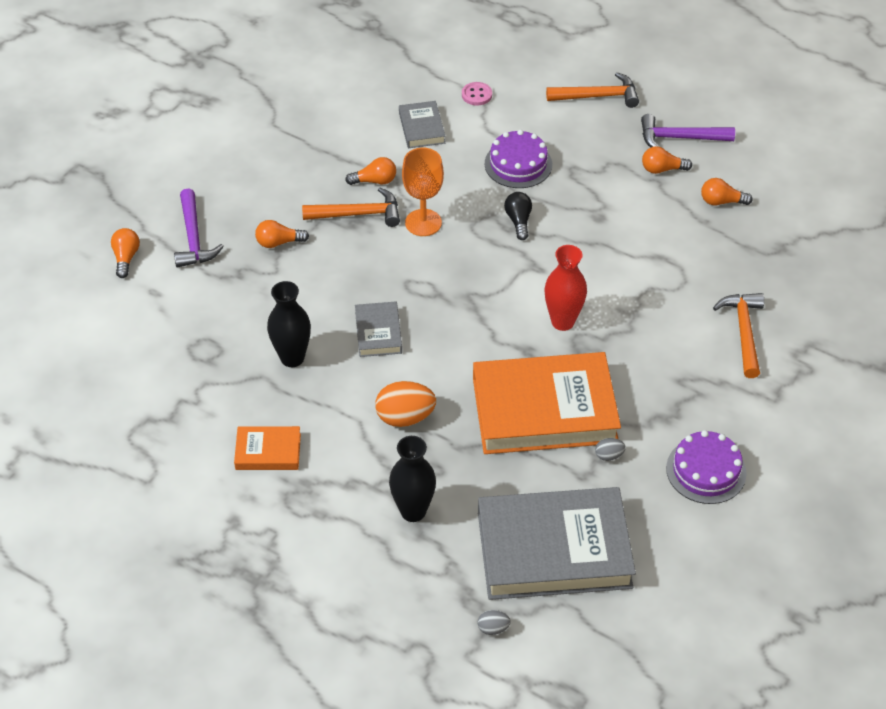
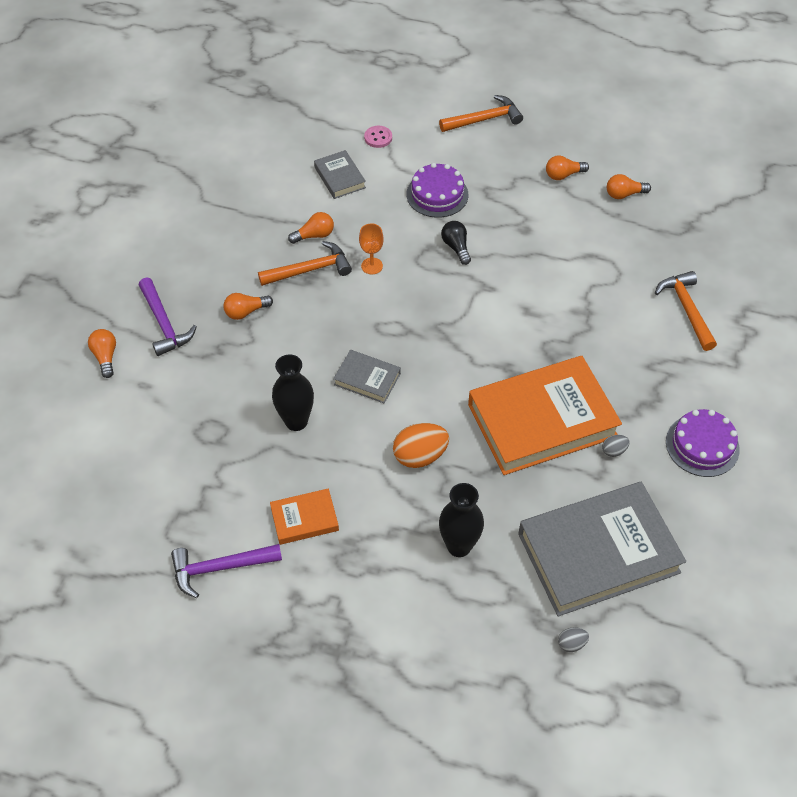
camera: 15 degrees left, 5 degrees up
grey book [355,302,402,357] -> grey book turned 45 degrees counterclockwise [333,350,401,404]
orange goblet [402,148,444,236] -> orange goblet [359,223,383,274], size x0.63
red vase [544,245,587,331] -> none
purple hammer [641,114,735,147] -> purple hammer moved to [171,544,282,598]

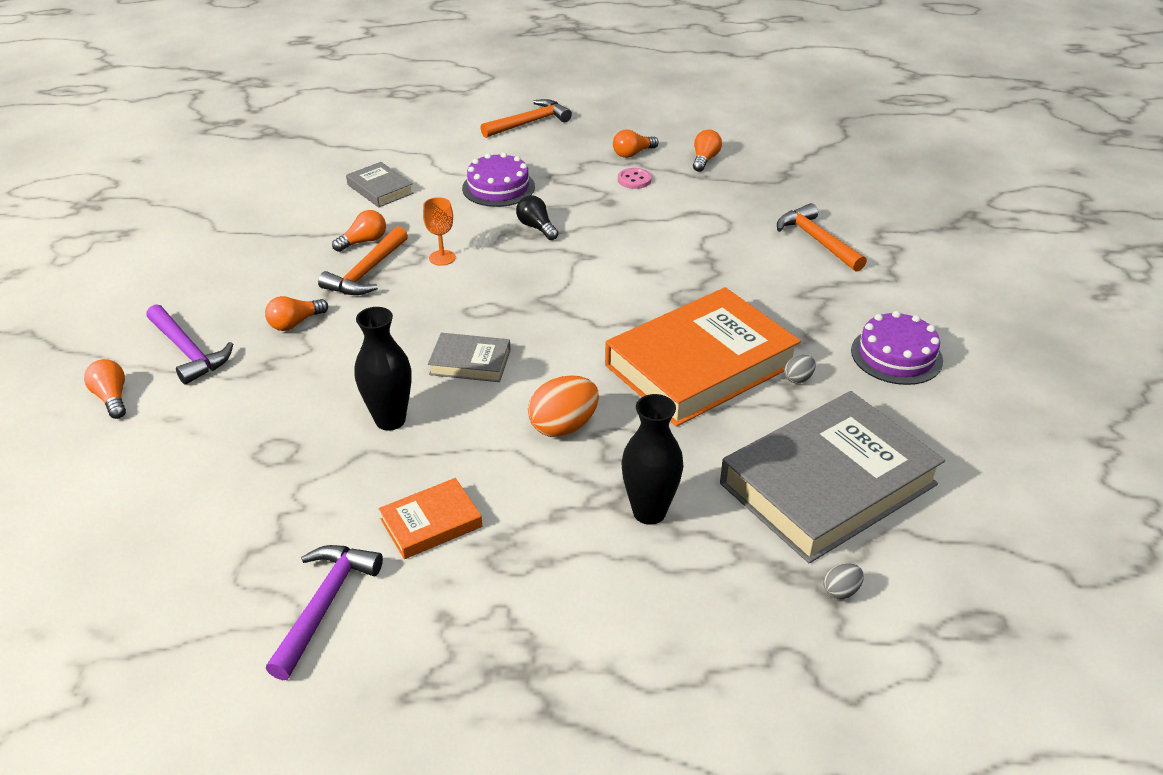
camera: 15 degrees left, 15 degrees down
purple hammer [171,544,282,598] -> purple hammer turned 135 degrees clockwise [266,545,383,680]
orange hammer [258,241,352,286] -> orange hammer turned 150 degrees clockwise [318,226,408,295]
pink button [364,126,392,148] -> pink button moved to [618,168,651,189]
orange light bulb [607,174,651,199] -> orange light bulb turned 135 degrees clockwise [693,129,722,172]

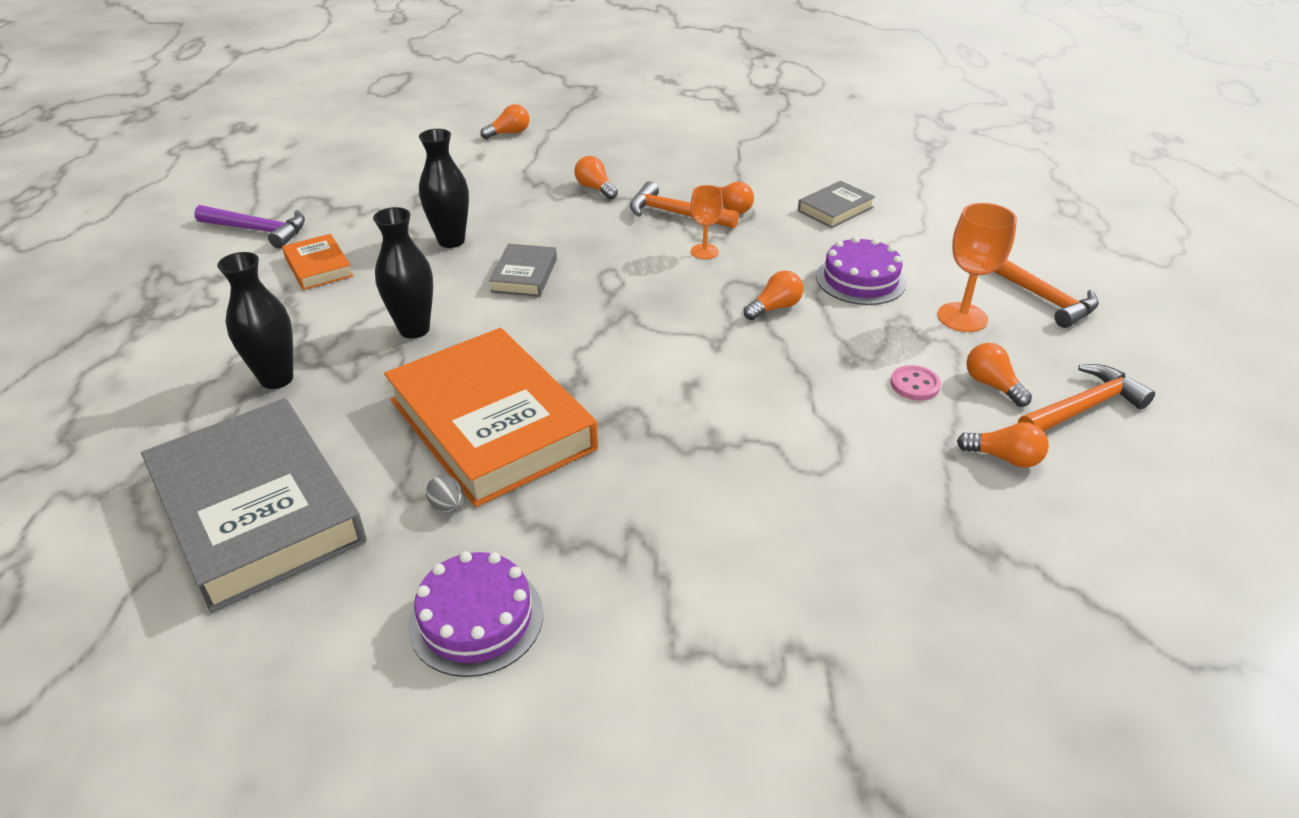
camera: 90 degrees right, 0 degrees up
purple hammer [146,304,233,385] -> none
black light bulb [516,195,559,240] -> orange light bulb [744,271,803,320]
orange egg [528,375,599,437] -> black vase [373,207,433,338]
orange hammer [777,203,867,272] -> orange hammer moved to [1018,364,1155,431]
grey egg [823,563,864,599] -> none
none -> orange goblet [937,203,1017,332]

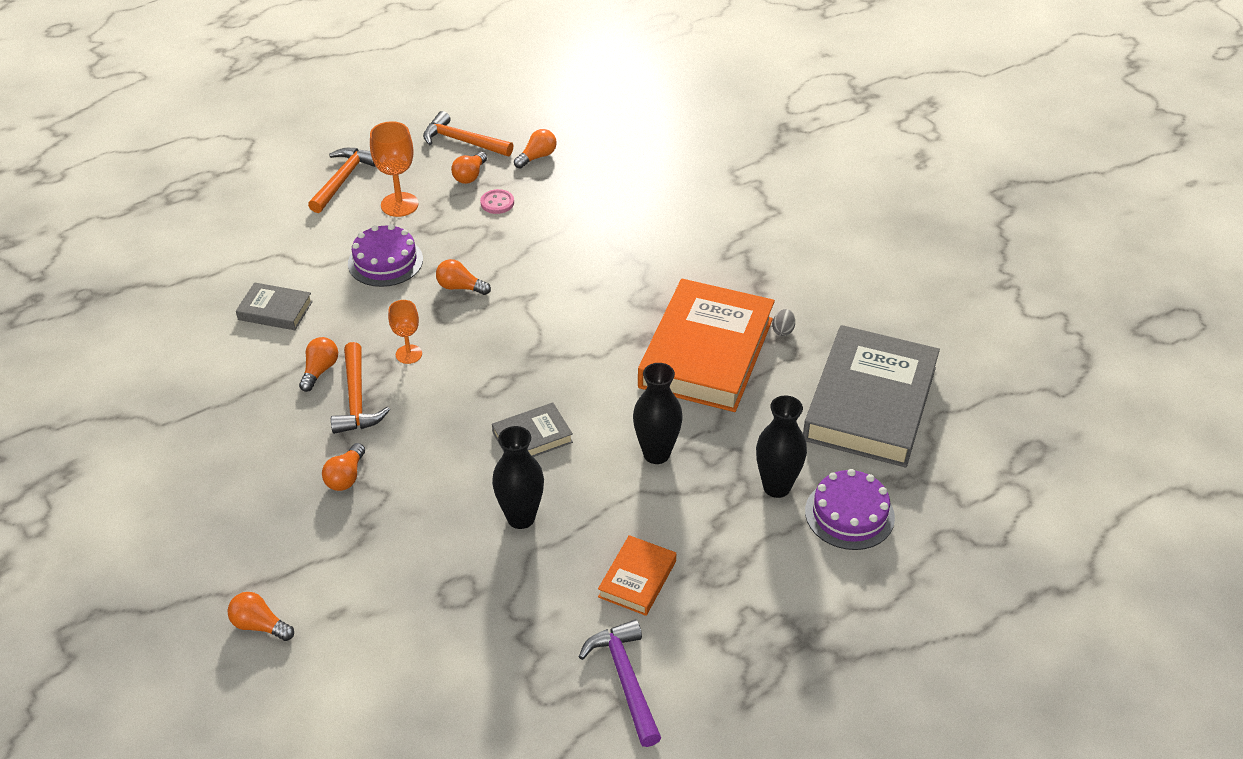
camera: 125 degrees left, 5 degrees up
purple cake [408,551,543,677] -> purple cake moved to [805,469,895,550]
orange light bulb [957,422,1049,468] -> orange light bulb turned 60 degrees clockwise [514,129,557,169]

